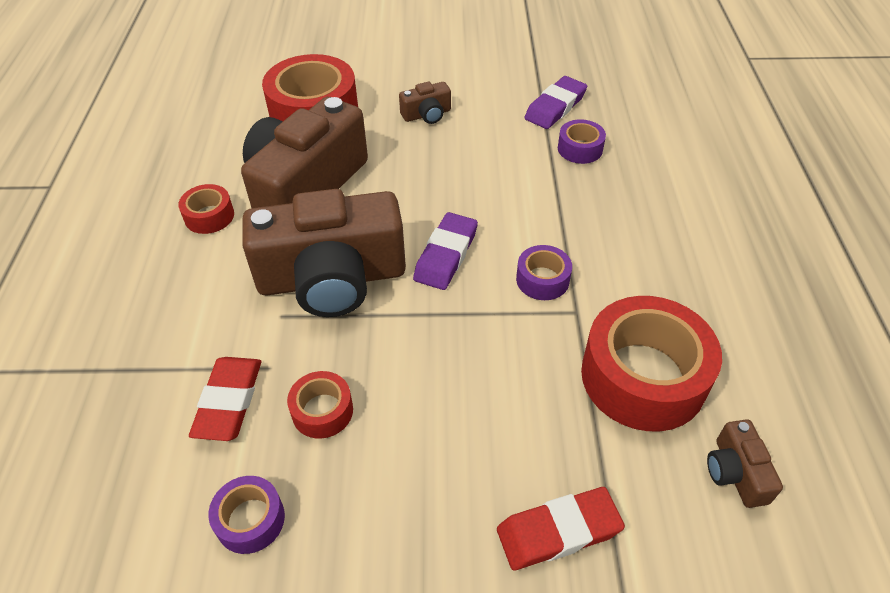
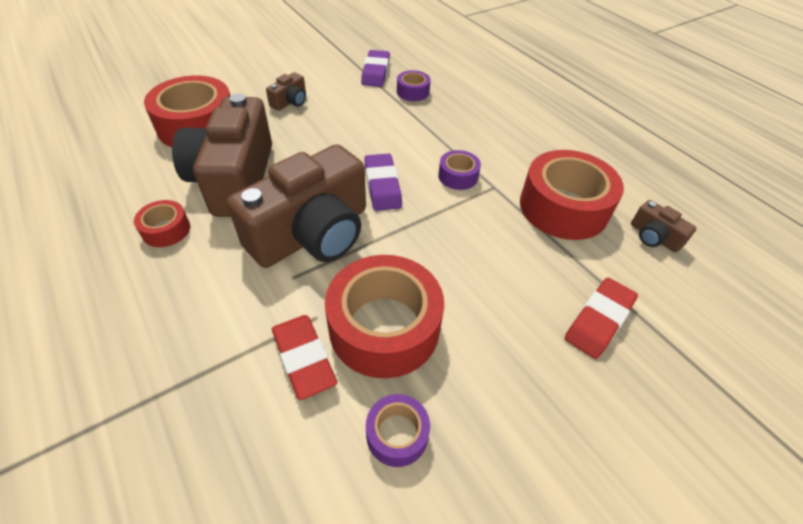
camera: 35 degrees left, 0 degrees up
red tape [287,371,353,438] -> red tape [325,255,444,378], size x2.08

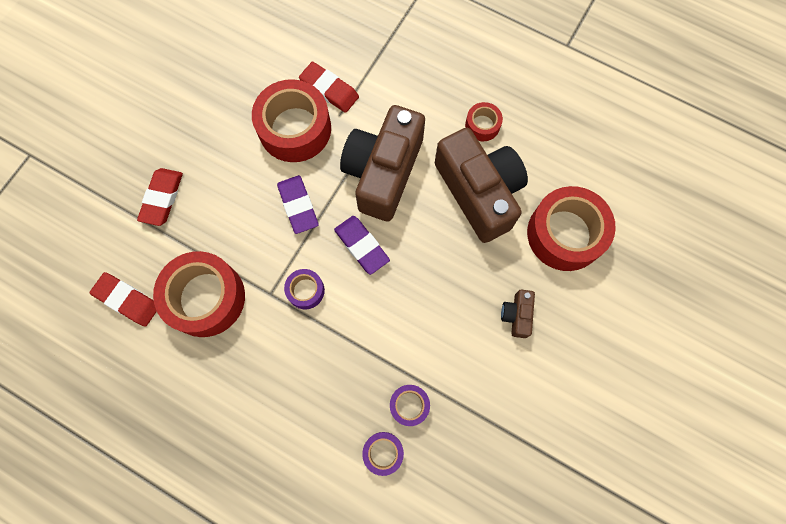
camera: 155 degrees right, 25 degrees up
purple eraser [361,50,390,87] -> purple eraser moved to [277,175,319,234]
purple tape [366,394,430,467] -> purple tape moved to [362,432,404,476]
brown camera [631,200,697,252] -> red eraser [90,272,157,327]

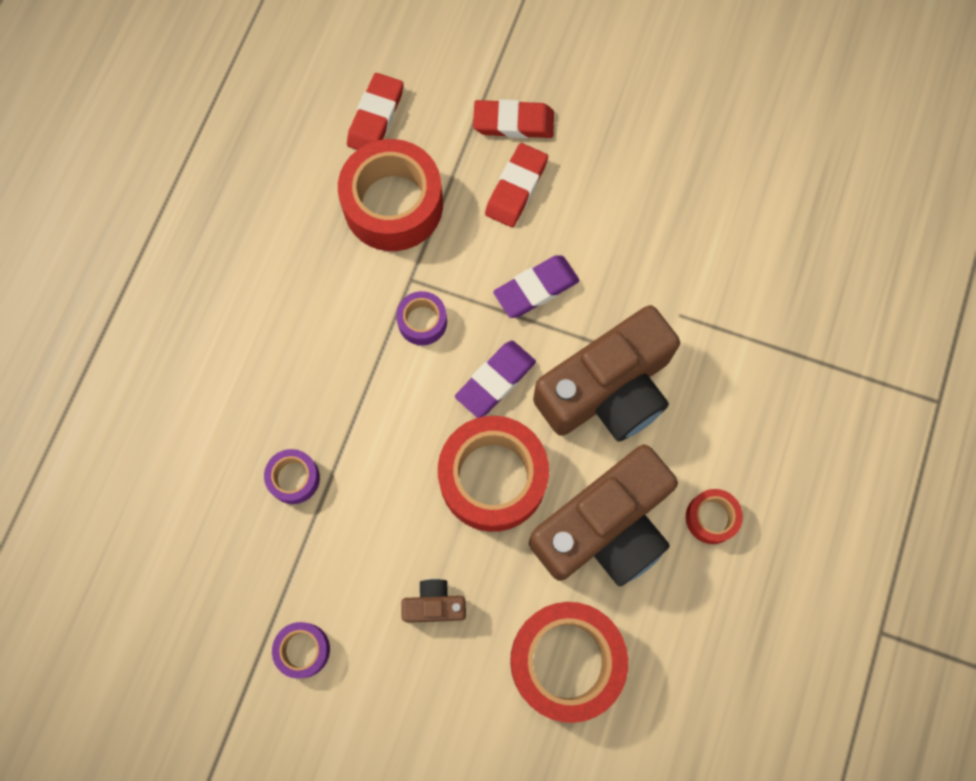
camera: 80 degrees right, 0 degrees up
red tape [252,79,331,162] -> red tape moved to [438,416,549,532]
red eraser [299,62,359,113] -> red eraser moved to [485,143,548,227]
brown camera [340,105,425,222] -> brown camera turned 135 degrees clockwise [533,305,680,442]
purple tape [362,432,404,476] -> purple tape moved to [272,622,330,678]

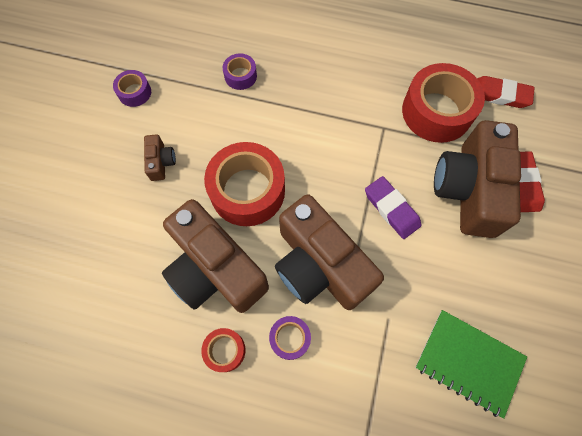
camera: 85 degrees right, 5 degrees down
purple tape [396,291,447,345] -> purple tape moved to [269,316,311,360]
purple eraser [455,341,536,418] -> none
red eraser [485,143,548,227] -> brown camera [434,120,521,238]
red tape [510,602,628,723] -> none
none -> green notebook [415,310,527,419]

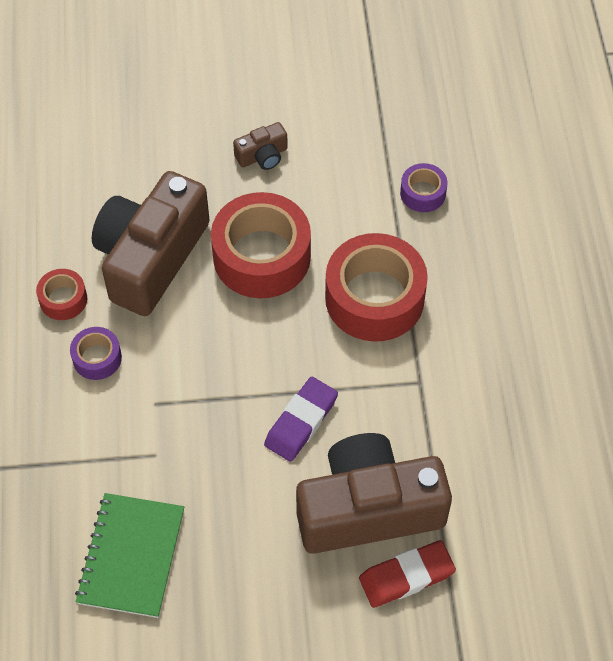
camera: 70 degrees right, 10 degrees down
purple tape [113,70,151,107] -> none
brown camera [275,194,384,310] -> none
red tape [402,63,485,143] -> red tape moved to [325,233,428,342]
red eraser [477,76,535,108] -> none

